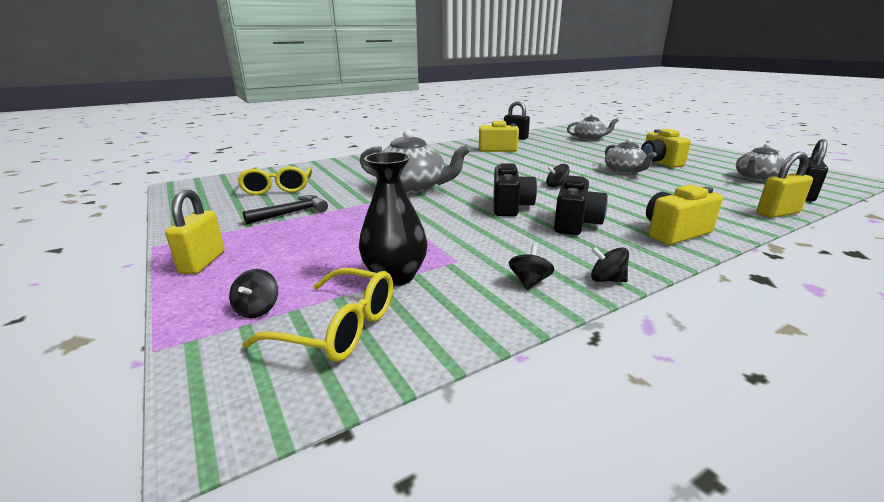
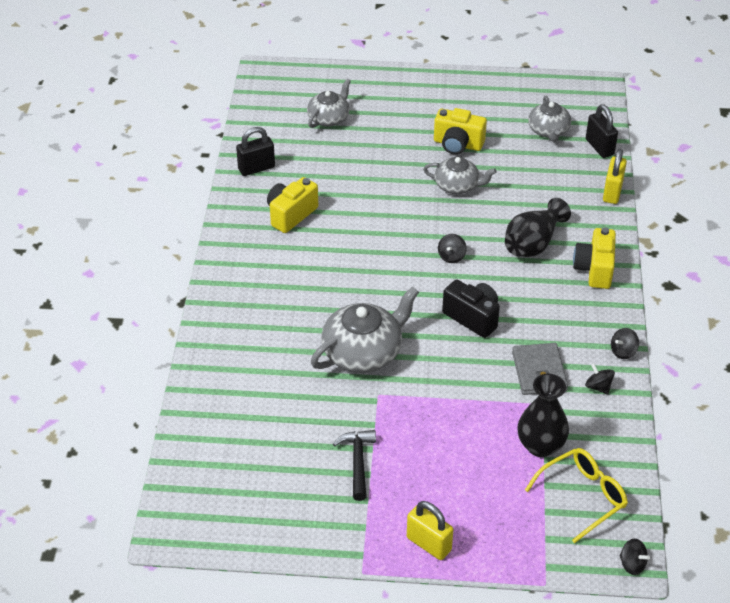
camera: 55 degrees left, 20 degrees up
black spinning top [229,269,278,318] -> black spinning top moved to [620,539,650,575]
yellow glasses [237,166,312,195] -> none
black camera [554,175,608,235] -> none
none -> black vase [505,198,571,257]
none -> grey wallet [512,343,568,395]

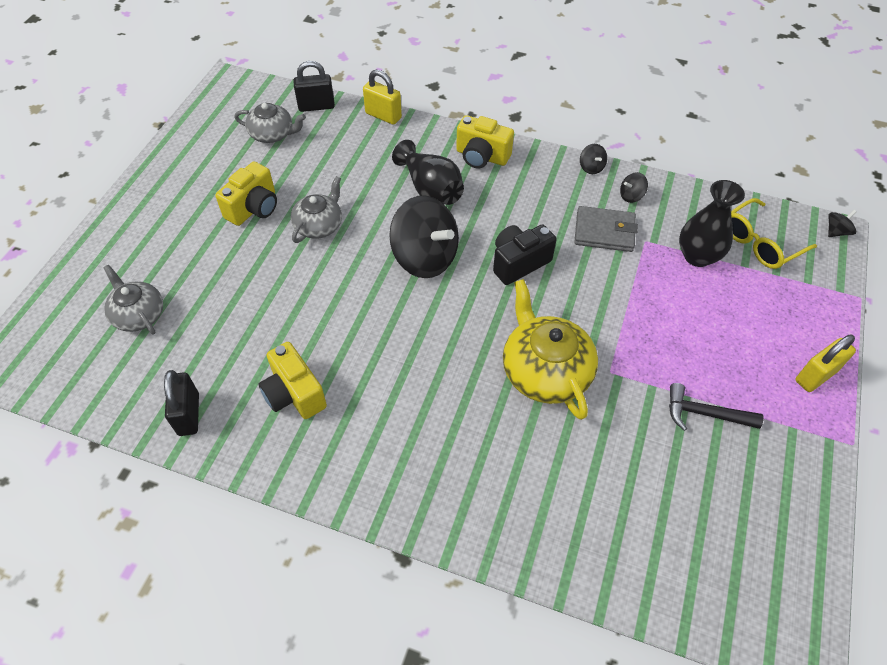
camera: 75 degrees left, 10 degrees up
grey teapot [311,287,419,373] -> yellow teapot [503,279,598,420]
black spinning top [438,234,467,263] -> black spinning top [389,196,459,278], size x2.44
yellow glasses [525,448,628,543] -> yellow glasses turned 105 degrees counterclockwise [731,198,817,269]

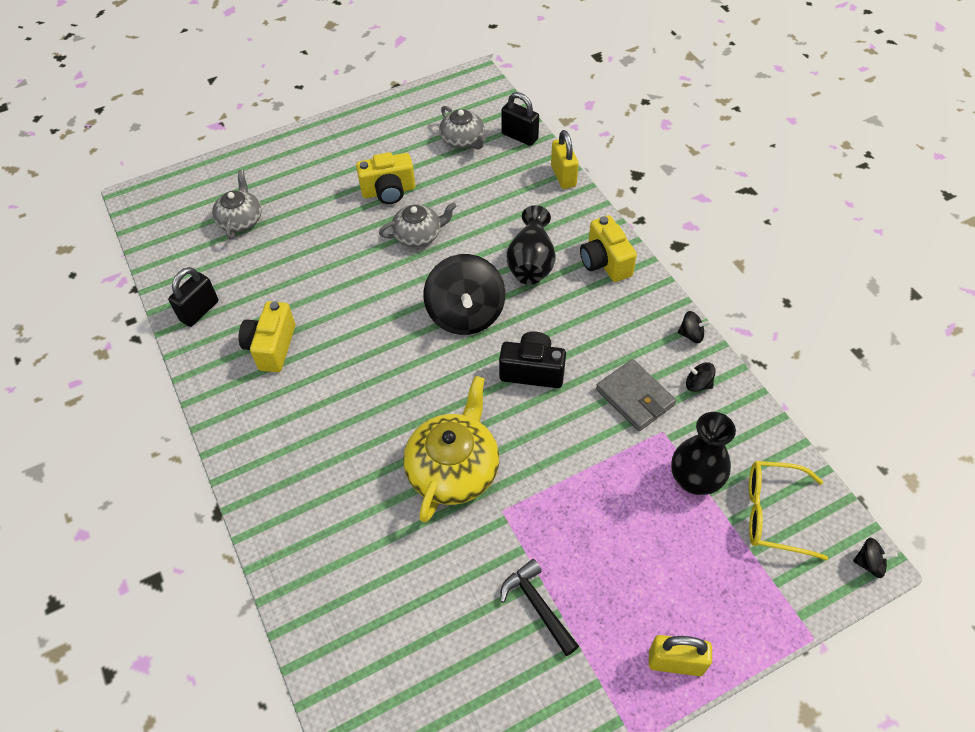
camera: 45 degrees right, 0 degrees up
black spinning top [580,144,607,174] -> black spinning top turned 105 degrees counterclockwise [678,311,711,343]

